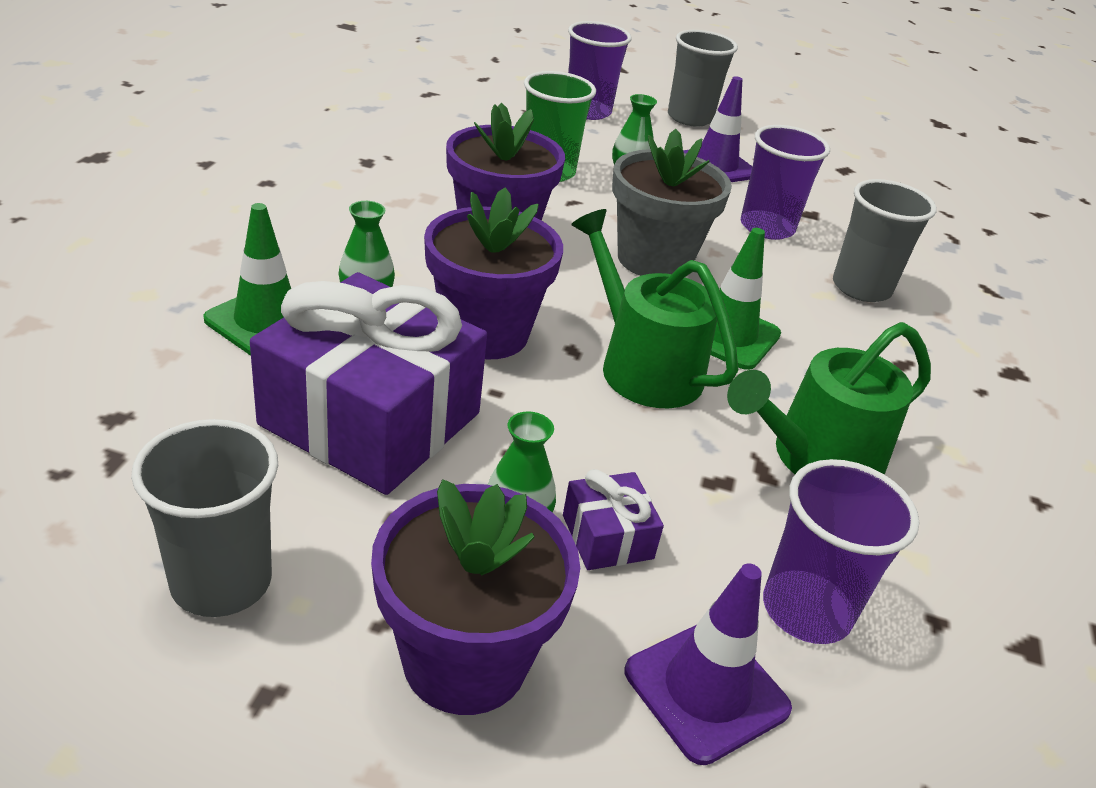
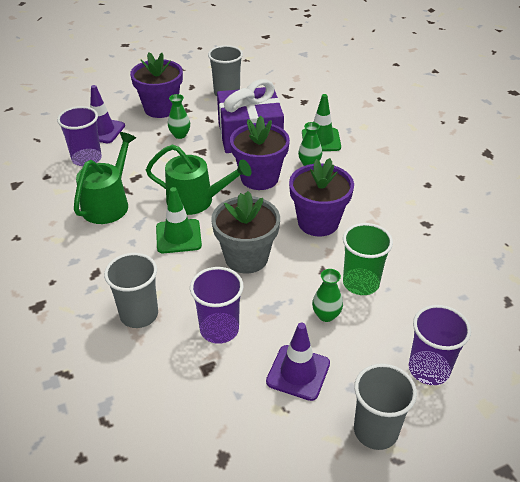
camera: 145 degrees right, 5 degrees up
purple gift [563,469,664,570] -> none

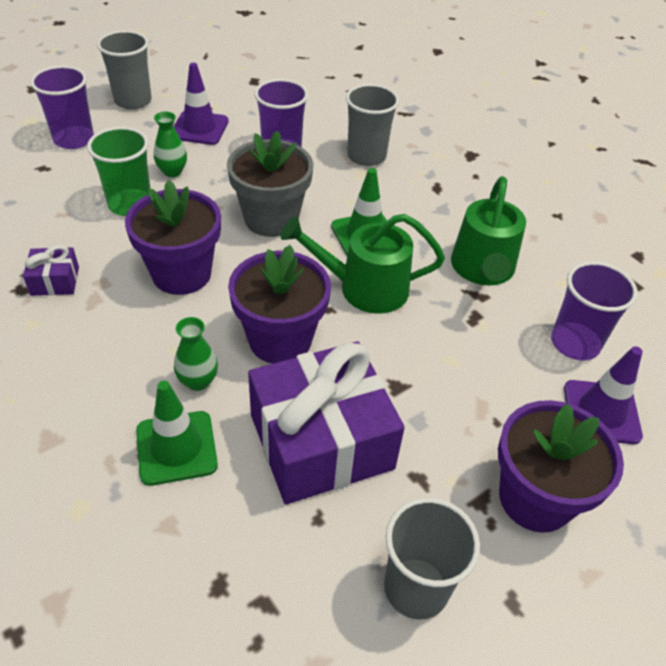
camera: 165 degrees right, 5 degrees up
green vase [168,94,190,139] -> none
none -> purple gift [23,245,79,296]

